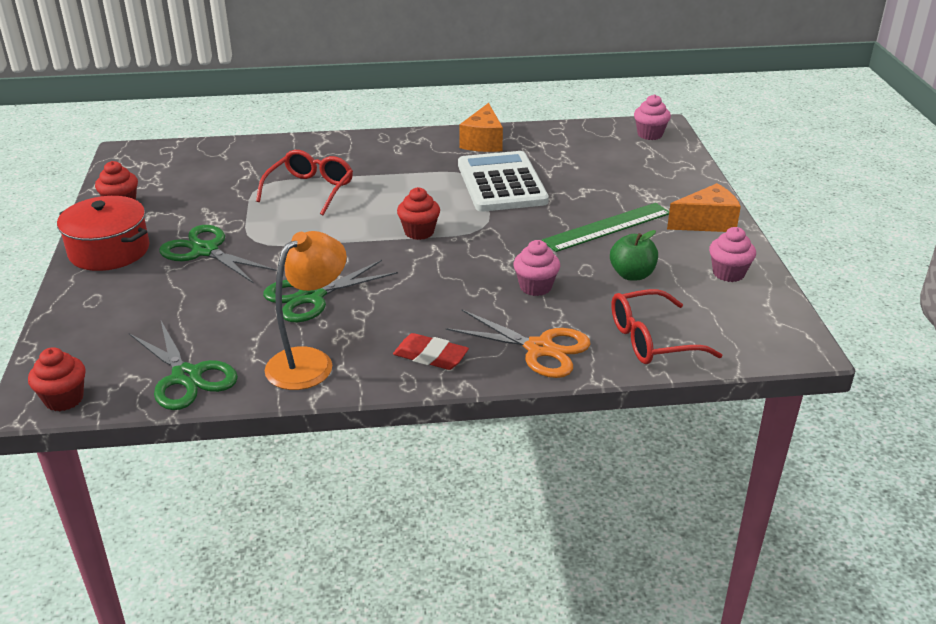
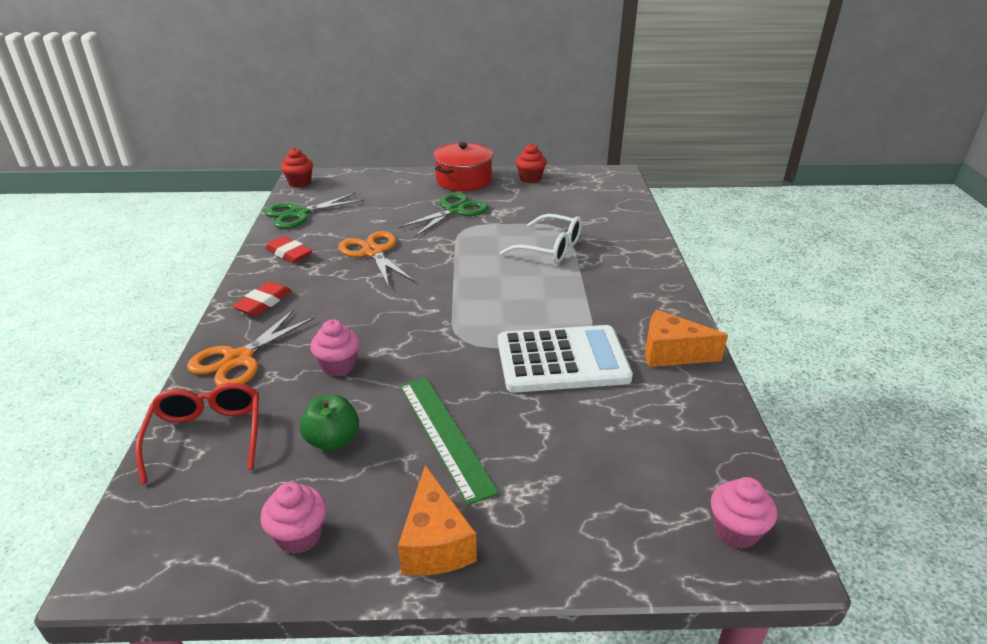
camera: 95 degrees right, 0 degrees up
red glasses [256,150,353,216] -> white glasses [500,214,582,264]
green scissors [263,260,398,322] -> orange scissors [338,231,415,288]
orange lamp [264,231,347,390] -> red eraser [265,236,312,263]
red cupcake [397,187,440,240] -> none

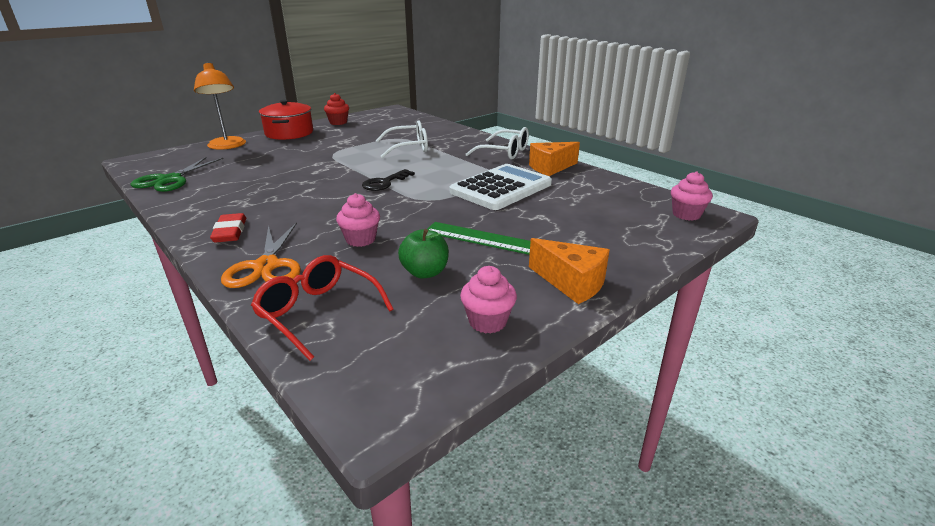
camera: 40 degrees left, 5 degrees down
red eraser [265,236,312,263] -> none
red cupcake [281,148,313,188] -> none
orange scissors [338,231,415,288] -> none
green scissors [398,193,489,237] -> none
none -> orange lamp [194,63,246,150]
none -> black key [362,169,415,191]
none -> white glasses [466,127,529,160]

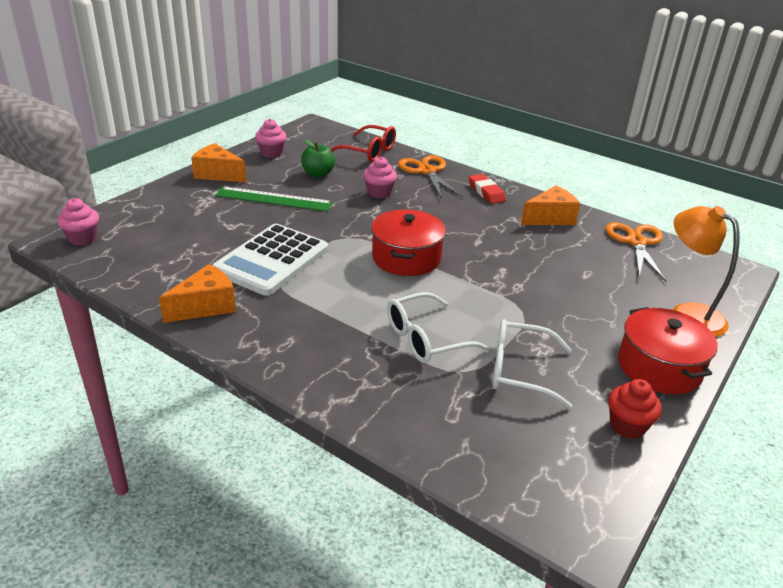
camera: 165 degrees right, 5 degrees up
green scissors [131,157,223,192] -> orange scissors [605,222,666,282]
black key [362,169,415,191] -> red pot [371,210,446,276]
white glasses [466,127,529,160] -> white glasses moved to [492,319,572,409]
none -> orange cheese [521,186,580,225]

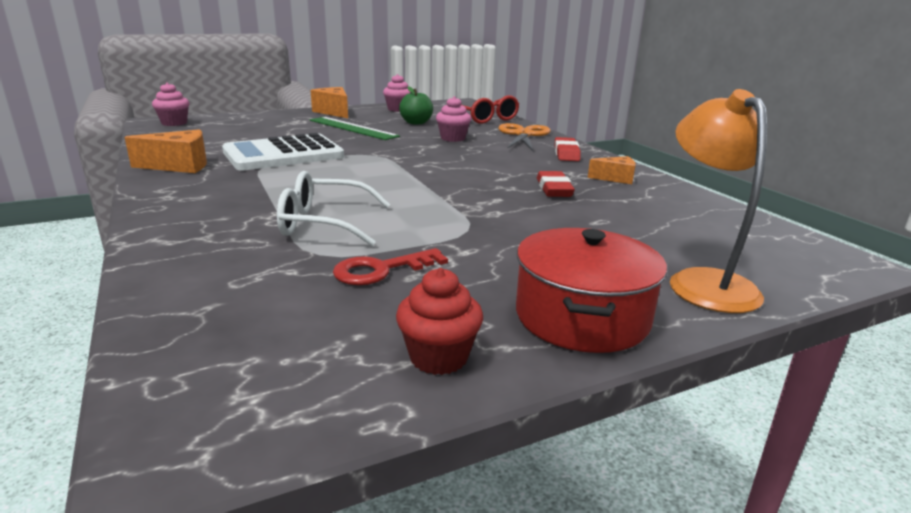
camera: 30 degrees right, 10 degrees down
red pot [371,210,446,276] -> none
white glasses [492,319,572,409] -> red key [333,248,448,285]
orange cheese [521,186,580,225] -> orange cheese [588,156,636,184], size x0.63
orange scissors [605,222,666,282] -> none
none -> red eraser [537,171,575,197]

